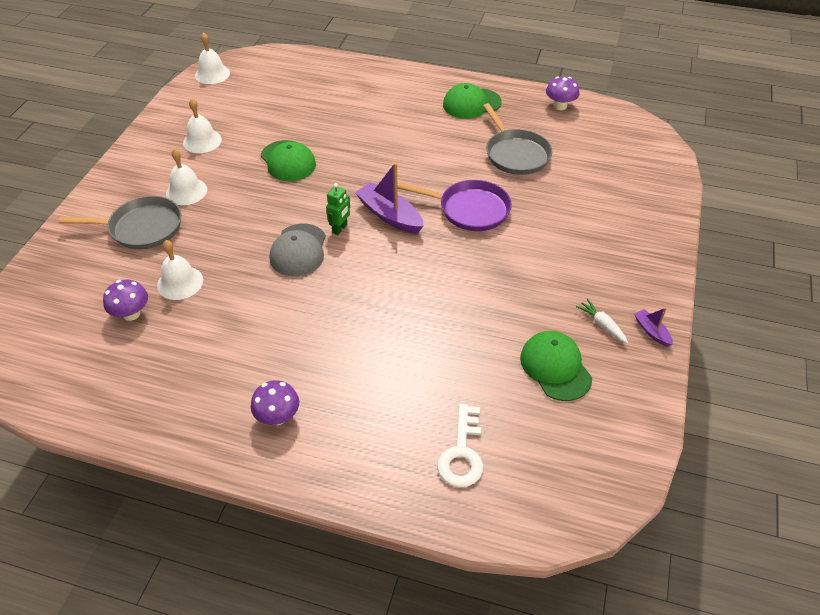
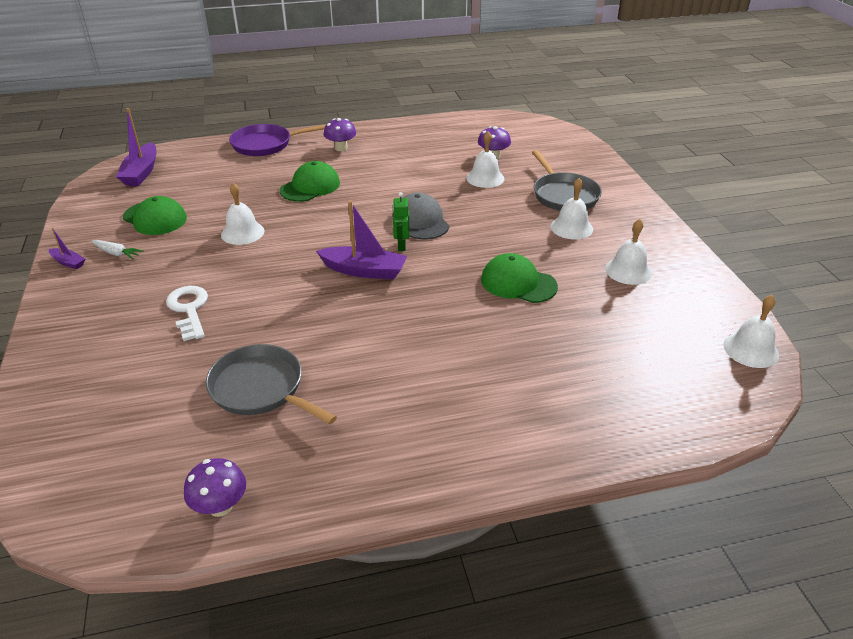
camera: 150 degrees right, 10 degrees down
grey pan [59,196,181,249] -> grey pan turned 75 degrees counterclockwise [532,150,602,211]
purple pan [398,180,512,231] -> purple pan moved to [229,124,326,156]
white key [437,404,483,487] -> white key moved to [166,286,208,341]
green cap [443,83,501,119] -> green cap moved to [280,161,340,202]
none -> purple boat [116,108,157,186]
none -> white bell [221,183,264,245]

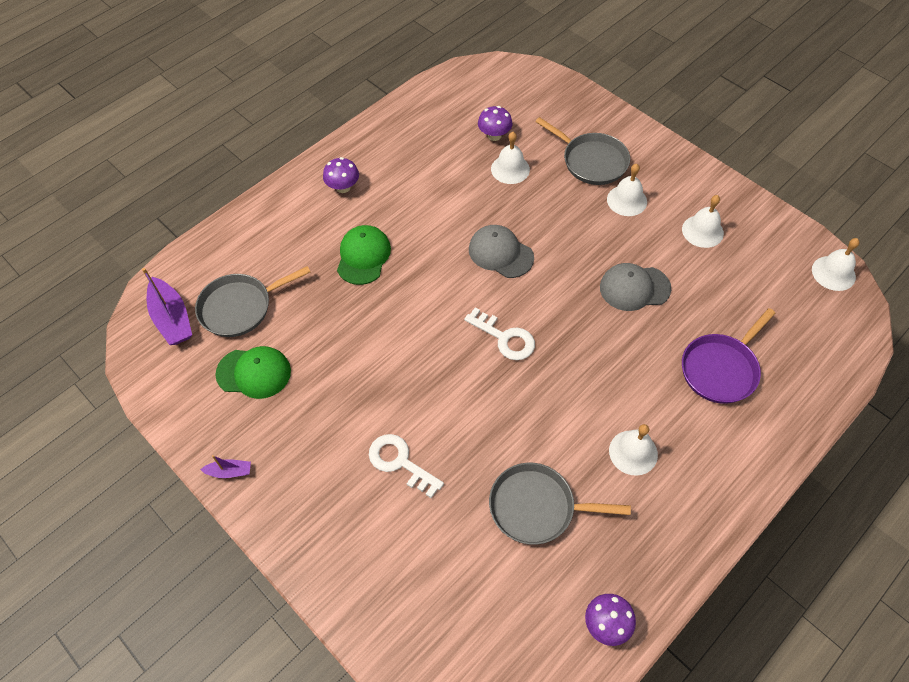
camera: 30 degrees left, 20 degrees up
white carrot [91,240,144,259] -> none
white bell [221,183,264,245] -> white bell moved to [609,424,658,476]
purple pan [229,124,326,156] -> purple pan moved to [682,308,775,404]
purple boat [316,201,407,280] -> white key [464,307,535,360]
green robot [392,192,409,251] -> none
green cap [481,253,558,303] -> grey cap [600,263,671,311]
none -> grey pan [195,266,310,337]

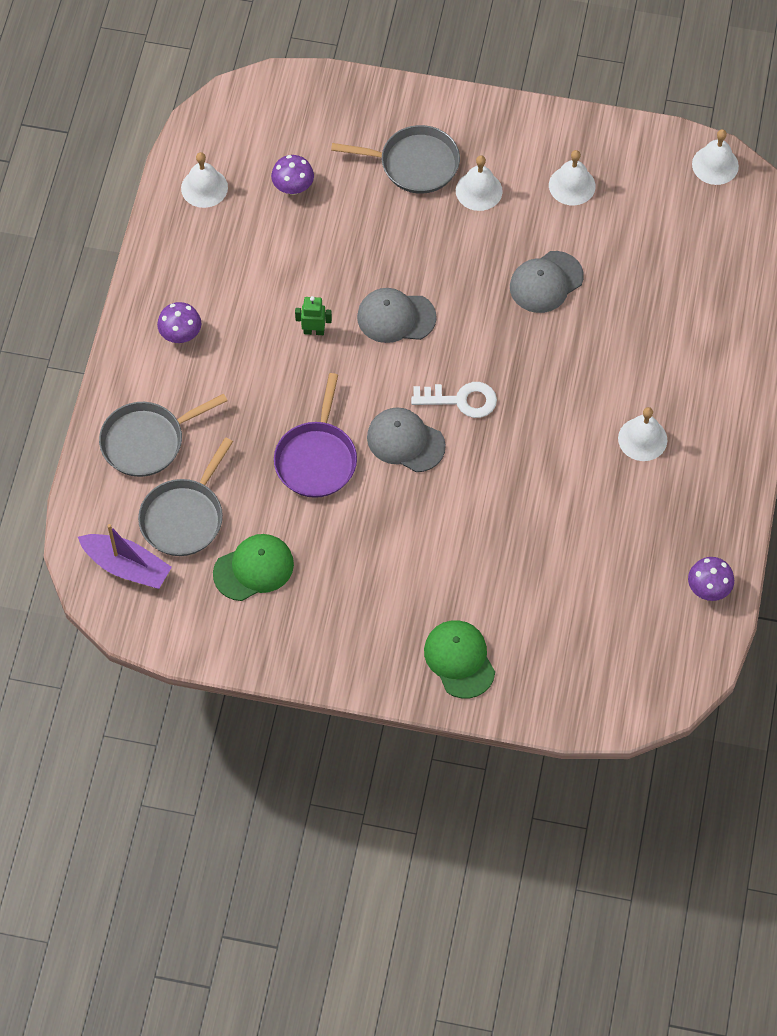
camera: 35 degrees left, 5 degrees up
purple boat [200,455,251,478] -> none
green cap [337,225,391,285] -> green cap moved to [424,620,495,699]
white key [369,434,444,498] -> none
grey pan [489,463,631,545] -> grey pan moved to [99,393,228,477]
white bell [491,132,530,184] -> white bell moved to [181,152,228,208]
purple pan [682,308,775,404] -> purple pan moved to [274,373,357,498]
none -> green robot [295,296,332,335]
none -> grey cap [367,407,446,472]

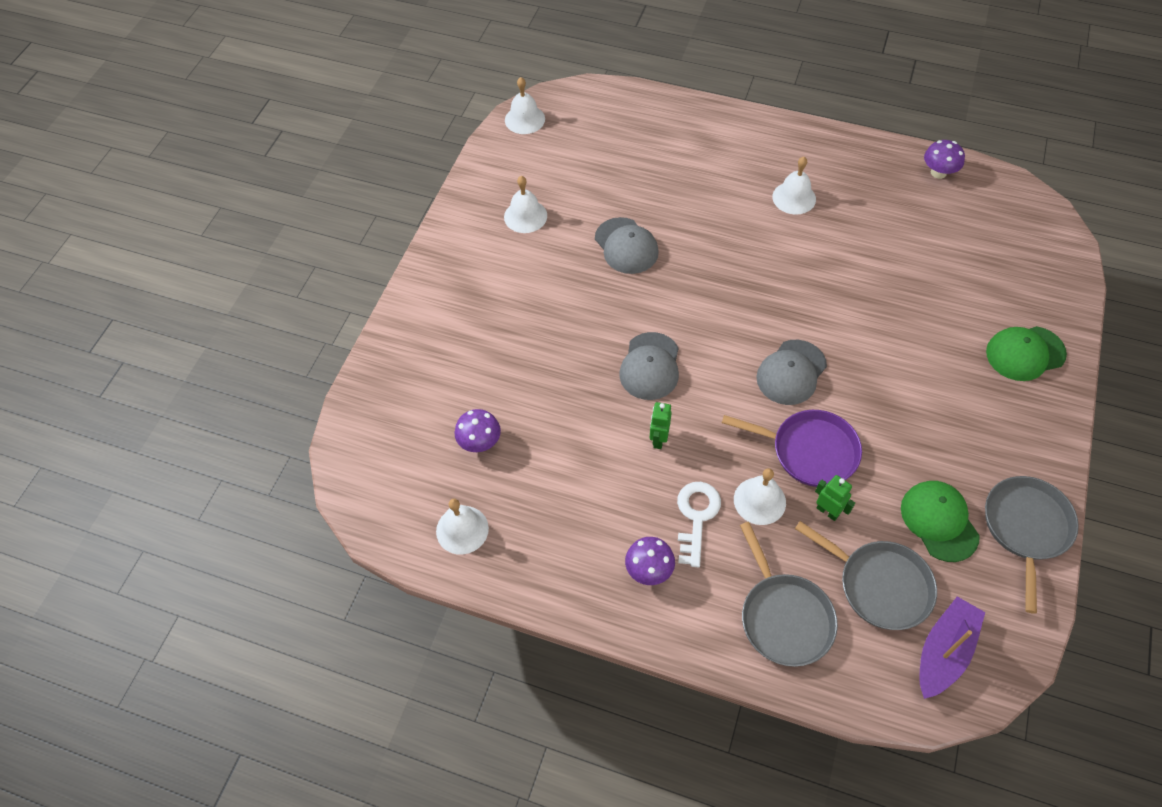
camera: 80 degrees left, 5 degrees down
grey pan [331,125,460,194] -> grey pan moved to [985,476,1079,614]
white key [411,382,497,418] -> white key moved to [677,482,721,567]
white bell [456,155,503,211] -> white bell moved to [734,468,786,525]
none -> green robot [815,475,855,521]

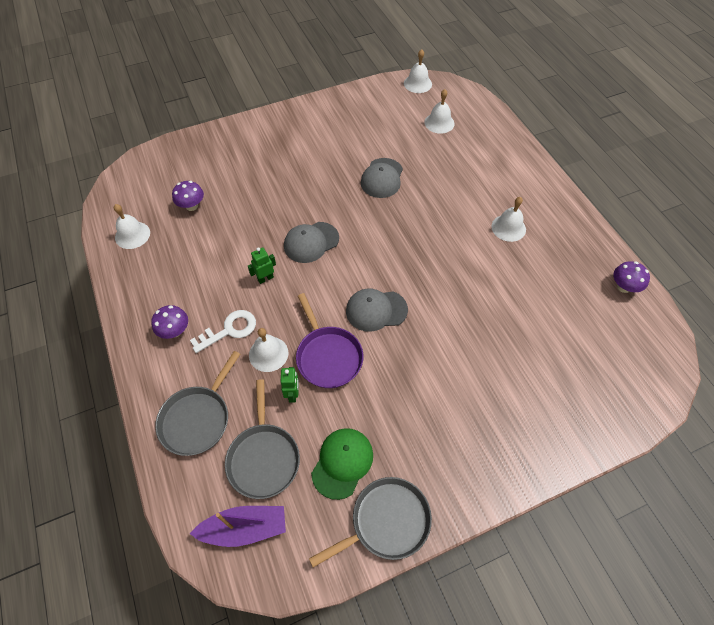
camera: 45 degrees right, 0 degrees up
white bell [504,176,547,233] -> white bell moved to [425,89,455,134]
green cap [986,326,1067,381] -> none

